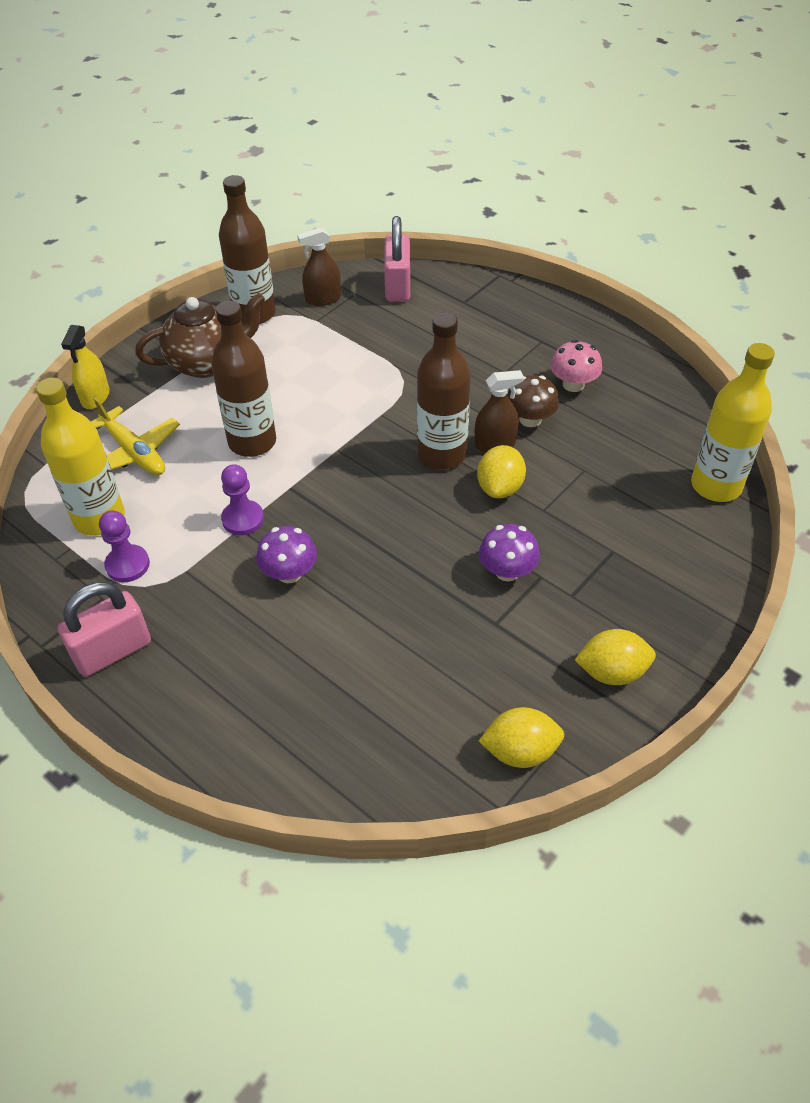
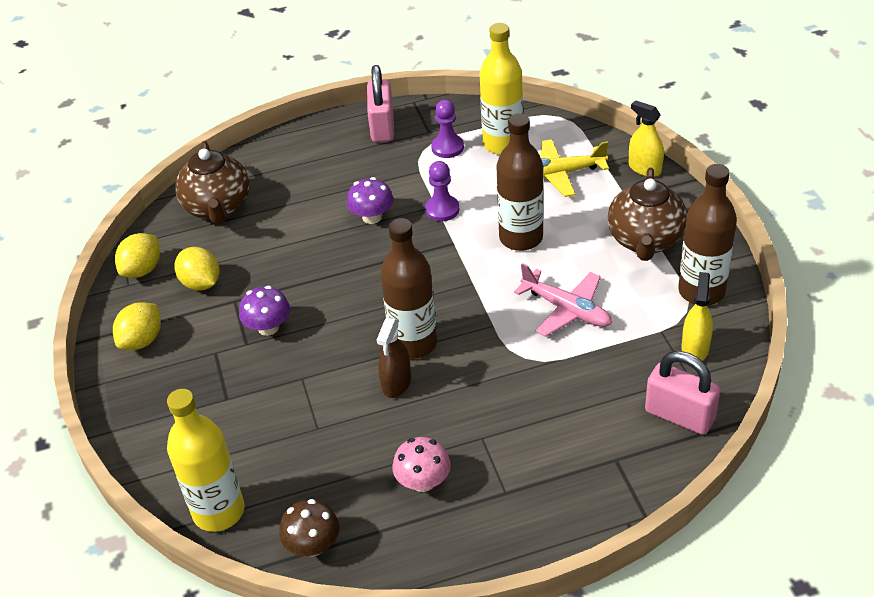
camera: 125 degrees right, 5 degrees down
brown spray bottle [297,228,341,306] -> yellow spray bottle [682,272,713,361]
yellow lemon [477,445,526,498] -> yellow lemon moved to [174,247,220,291]
brown mushroom [507,375,559,427] -> brown mushroom moved to [279,499,340,556]
none -> brown teapot [175,141,250,224]
none -> pink plane [514,263,612,337]

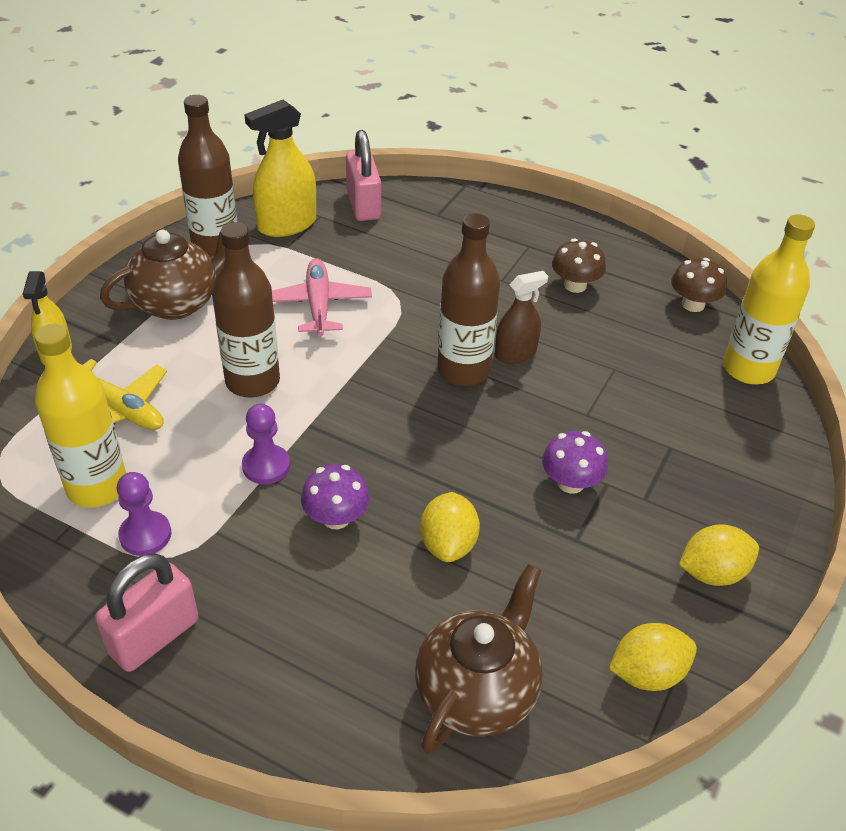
camera: 140 degrees left, 0 degrees up
yellow lemon [174,247,220,291] -> yellow lemon moved to [420,492,480,562]
pink mushroom [393,437,451,492] -> brown mushroom [552,239,606,293]
yellow spray bottle [682,272,713,361] -> yellow spray bottle [244,100,316,237], size x1.56

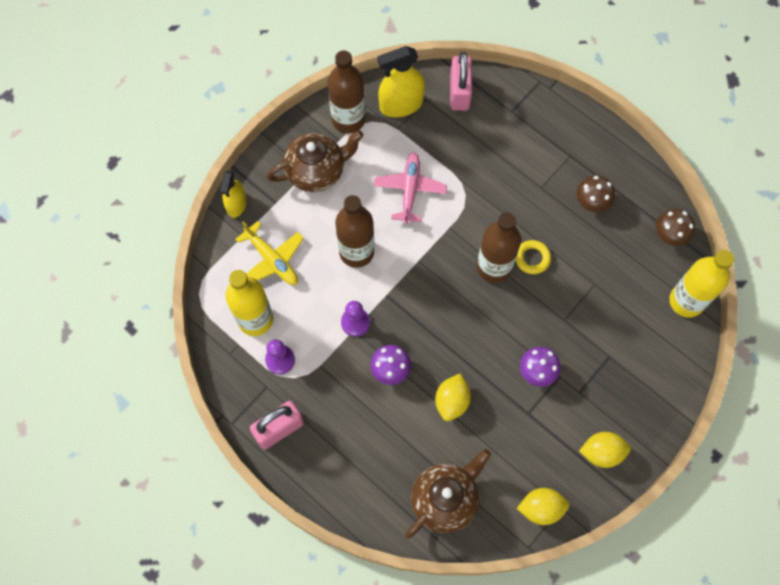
camera: 15 degrees right, 25 degrees up
brown spray bottle [495,271,548,364] -> yellow ring [515,240,551,274]

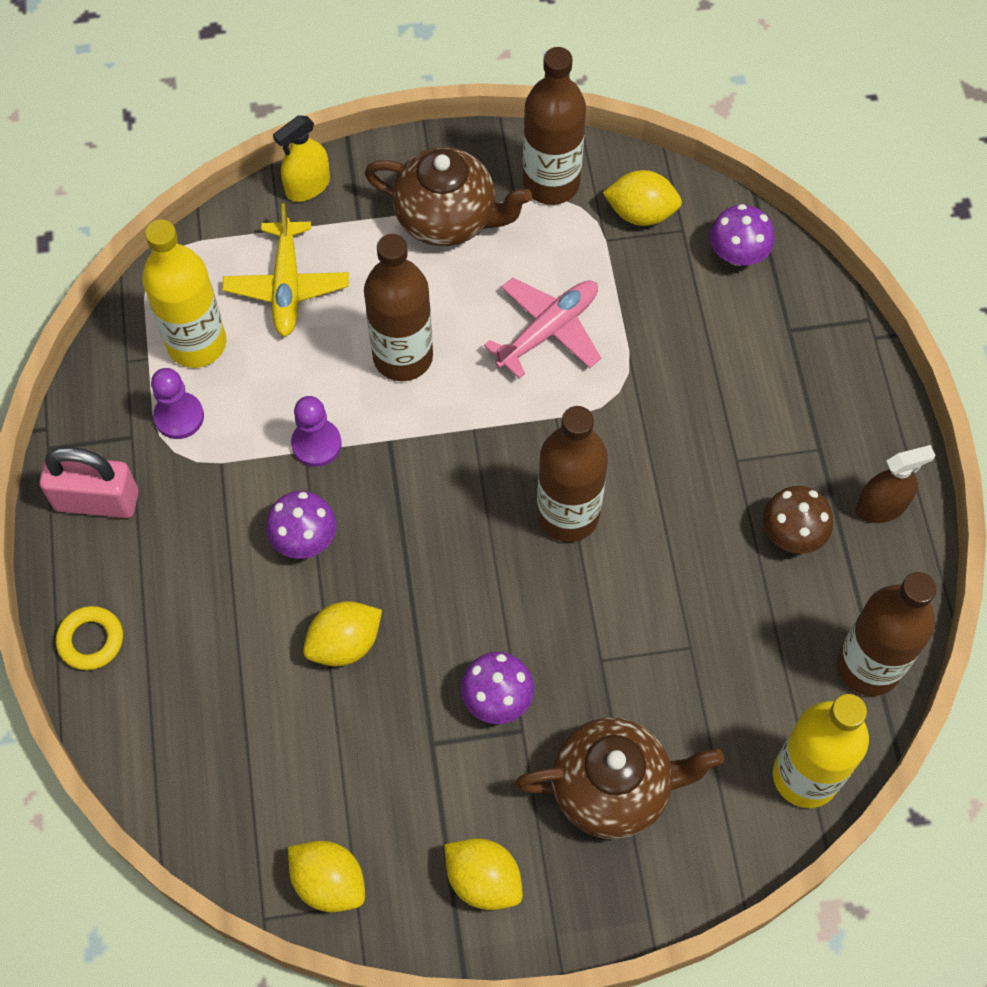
camera: 40 degrees right, 5 degrees down
yellow spray bottle [378,46,425,117] -> yellow lemon [603,170,682,226]
brown teapot [405,449,491,539] -> brown teapot moved to [515,718,724,839]
pink padlock [450,52,472,111] -> purple mushroom [710,204,775,266]
yellow ring [515,240,551,274] -> yellow ring moved to [56,606,123,670]
brown mushroom [656,209,695,246] -> brown bottle [837,572,937,696]
none -> brown spray bottle [856,445,935,523]

